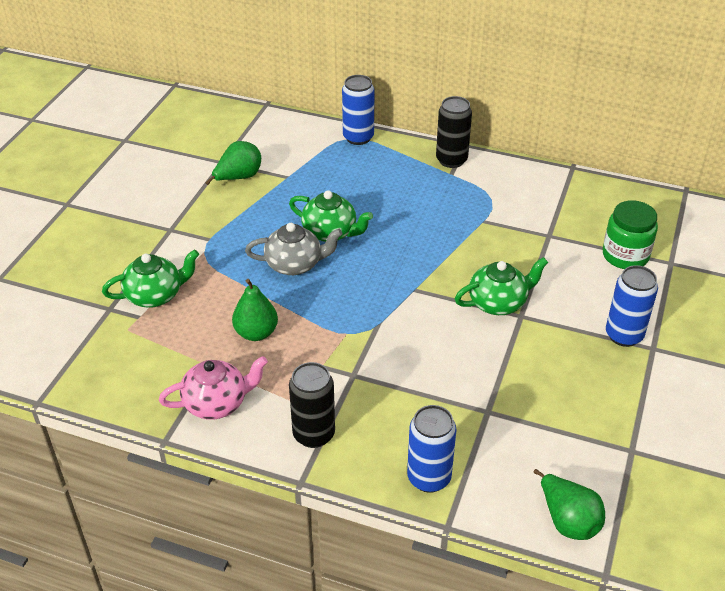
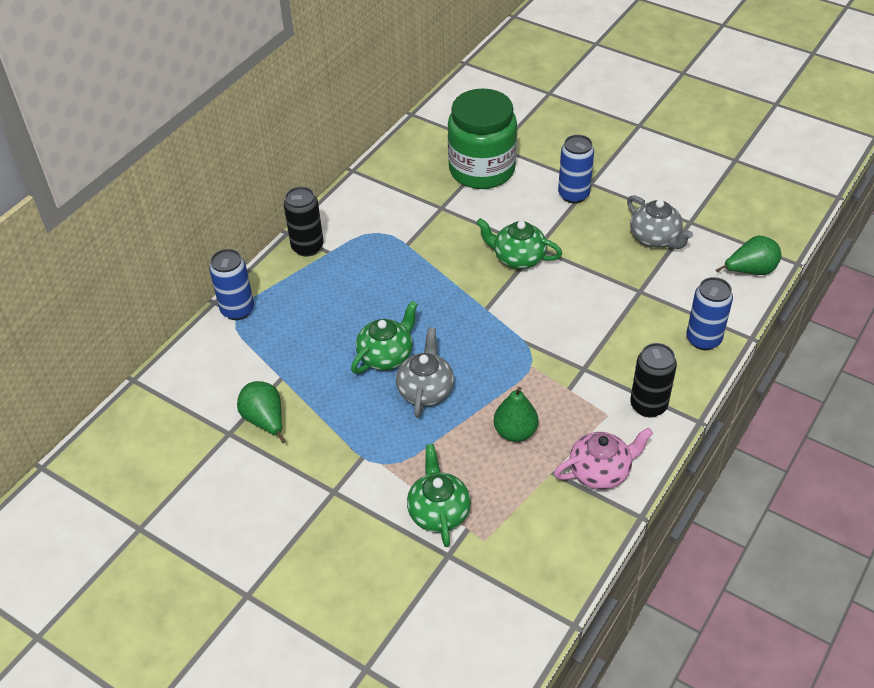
camera: 75 degrees left, 5 degrees up
pink teapot [159,356,268,420] -> pink teapot turned 75 degrees clockwise [554,428,653,490]
green teapot [455,257,548,315] -> green teapot turned 60 degrees counterclockwise [476,218,562,269]
green jar [603,200,658,269] -> green jar [448,88,517,189], size x1.64
none -> grey teapot [627,195,693,249]

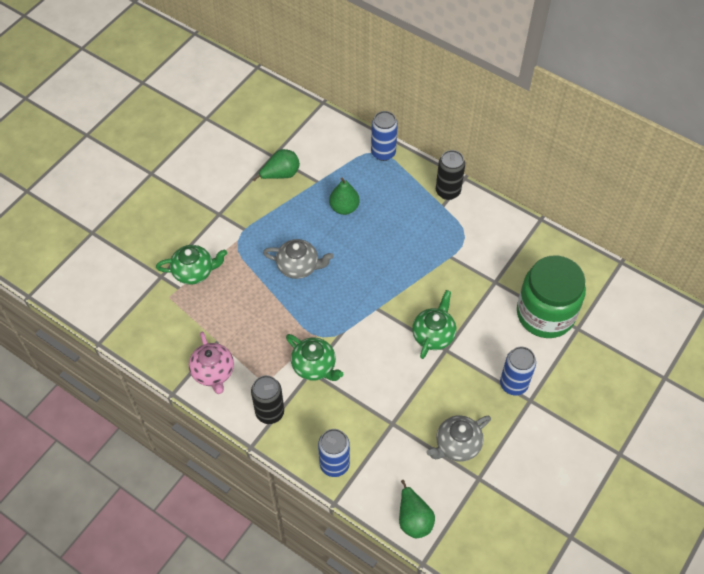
camera: 90 degrees right, 10 degrees up
green teapot [351,301,418,374] -> green teapot moved to [286,334,343,381]
green pear [494,387,538,442] -> green pear moved to [329,177,359,215]

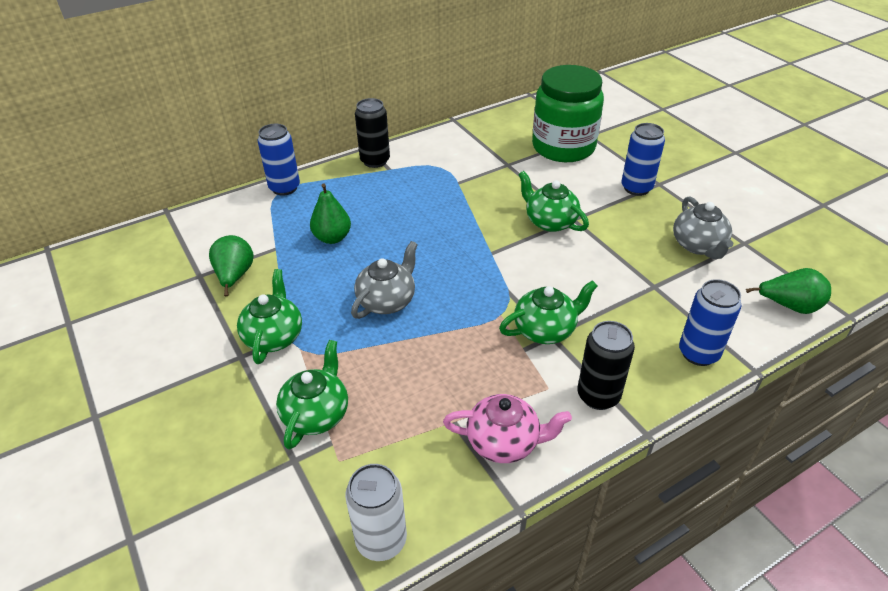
camera: 65 degrees left, 15 degrees down
none -> green teapot [237,269,302,364]
none -> white can [345,464,407,561]

